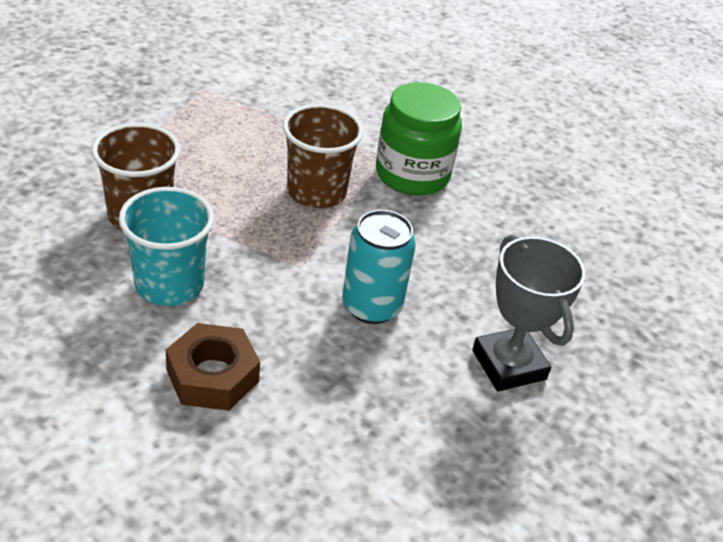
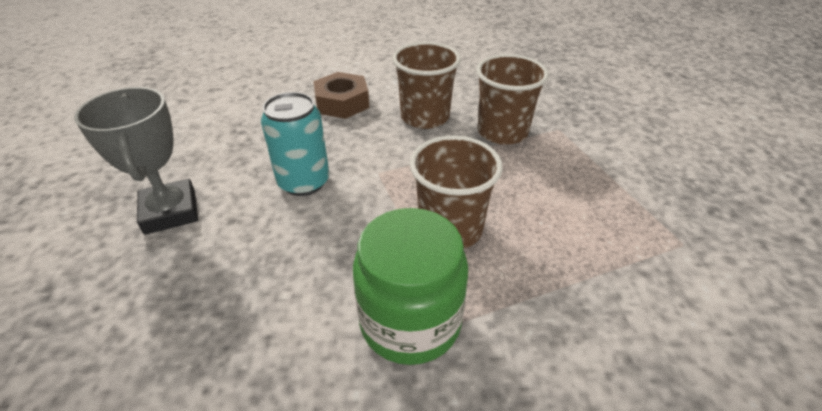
camera: 140 degrees right, 0 degrees up
turquoise cup [119,187,214,306] -> brown cup [392,42,461,129]
grey trophy [472,235,585,392] -> grey trophy turned 45 degrees clockwise [74,87,198,235]

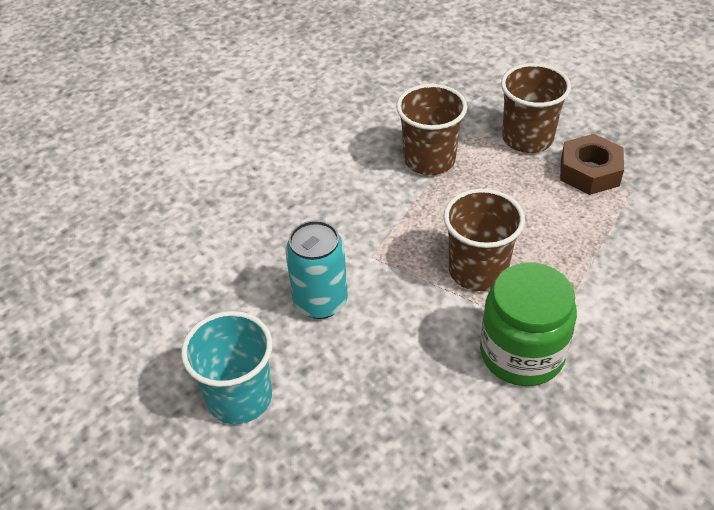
camera: 35 degrees left, 5 degrees up
grey trophy [74,87,198,235] -> turquoise cup [181,311,272,424]
brown nut [313,72,369,119] -> brown nut moved to [560,134,624,195]
brown cup [392,42,461,129] -> brown cup moved to [501,63,571,153]

